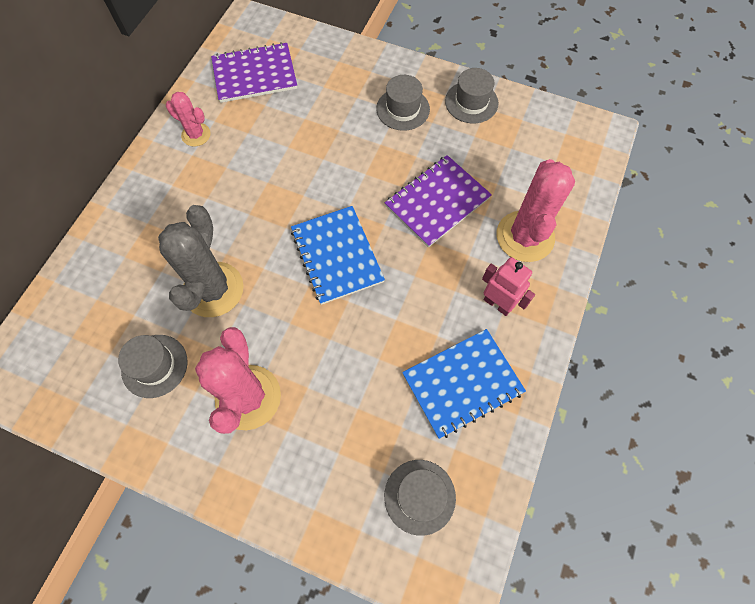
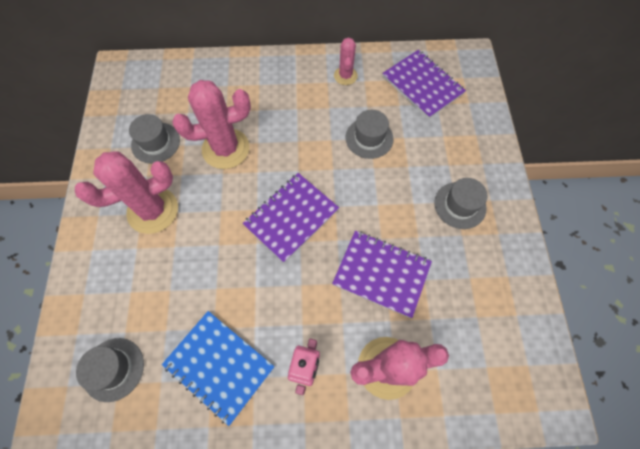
camera: 65 degrees right, 0 degrees up
grey cactus [158,205,244,317] -> pink cactus [172,80,251,169]
blue notebook [291,206,385,305] -> purple notebook [243,173,339,263]
grey hat [445,68,498,124] -> grey hat moved to [345,110,393,159]

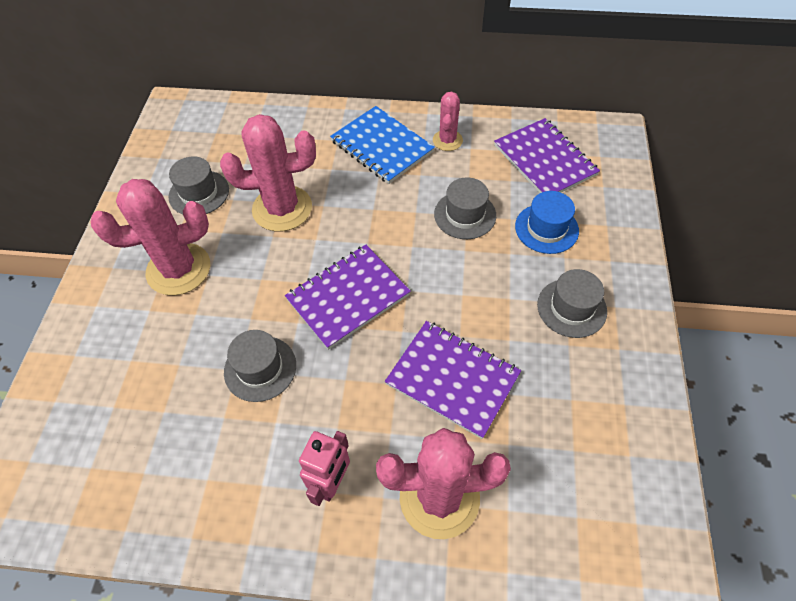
camera: 10 degrees right, 10 degrees down
grey hat [76,338,144,402] -> grey hat moved to [224,330,296,402]
blue notebook [162,311,274,426] -> blue notebook moved to [330,106,435,184]
none -> blue hat [515,191,579,254]

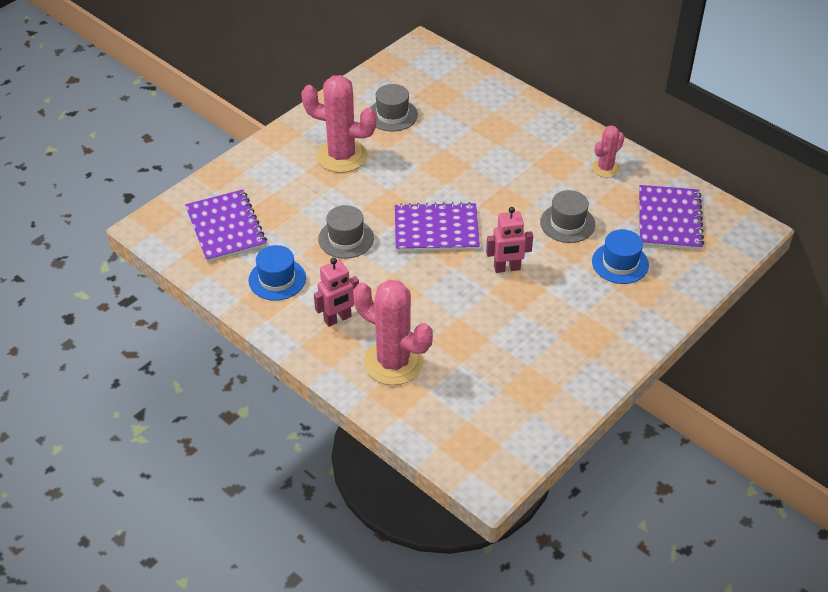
camera: 35 degrees right, 10 degrees down
pink cactus [220,114,316,231] -> none
blue notebook [330,106,435,184] -> none
purple notebook [385,321,521,439] -> purple notebook moved to [185,190,267,262]
grey hat [537,269,607,338] -> none
none -> blue hat [248,245,306,301]
none -> pink robot [486,207,533,273]

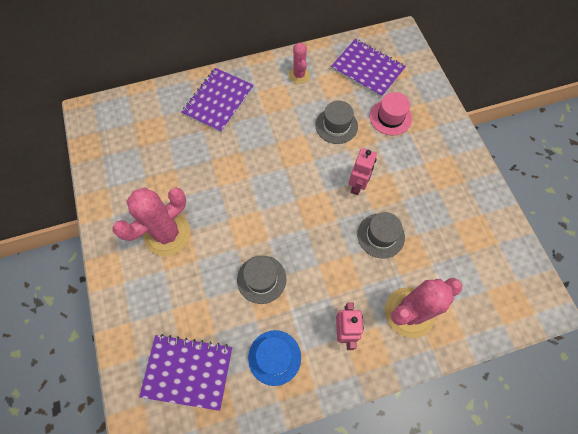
camera: 60 degrees left, 20 degrees up
grey hat [370,84,418,131] -> grey hat moved to [357,212,405,259]
purple notebook [395,202,480,251] -> purple notebook moved to [182,68,254,133]
blue hat [592,229,649,284] -> pink hat [370,92,412,135]

